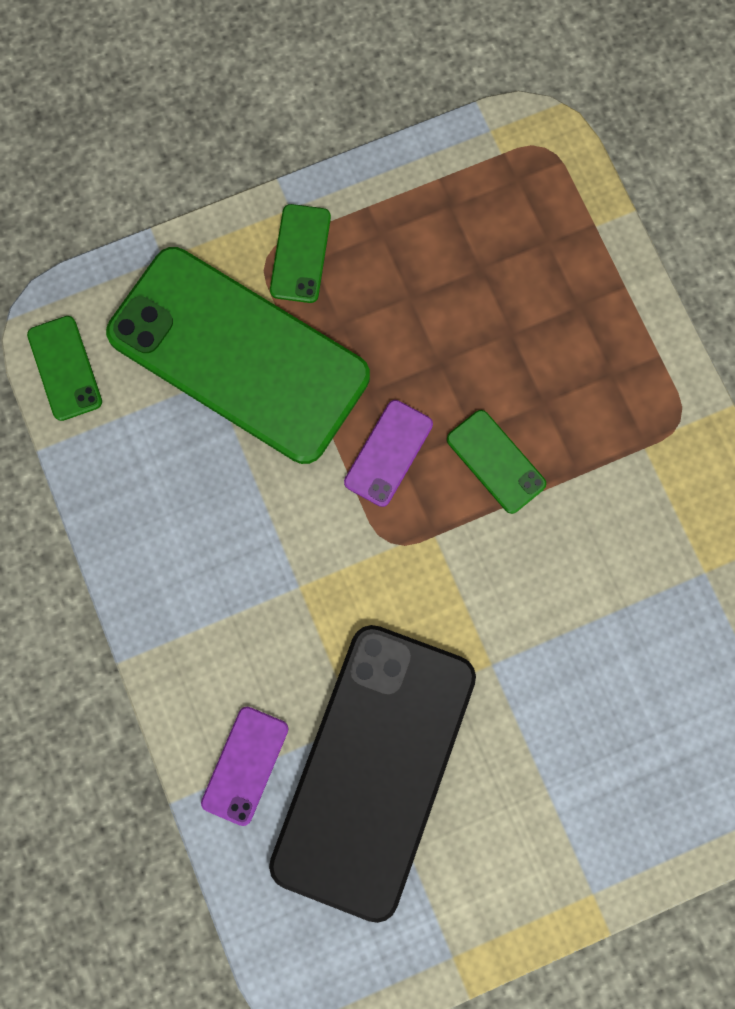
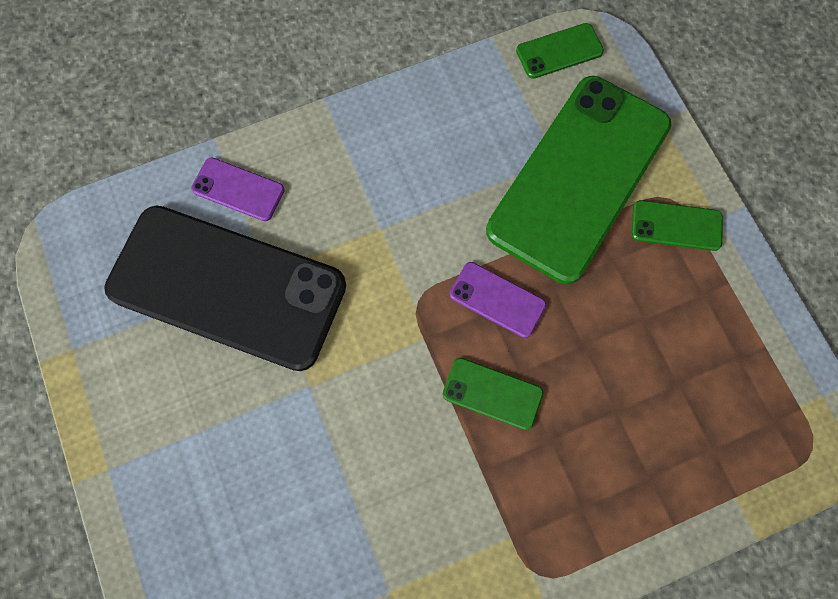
camera: 90 degrees right, 5 degrees down
green phone [447,410,546,514] -> green phone turned 60 degrees clockwise [442,358,543,430]

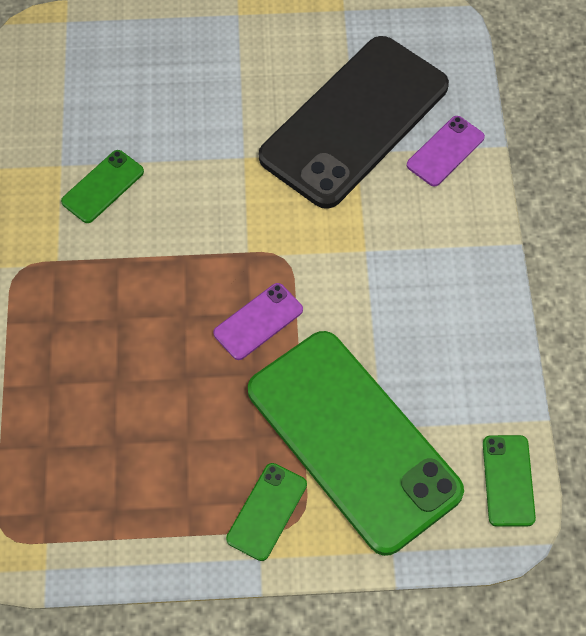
camera: 110 degrees right, 10 degrees down
green phone [442,358,543,430] -> green phone moved to [61,150,144,223]

